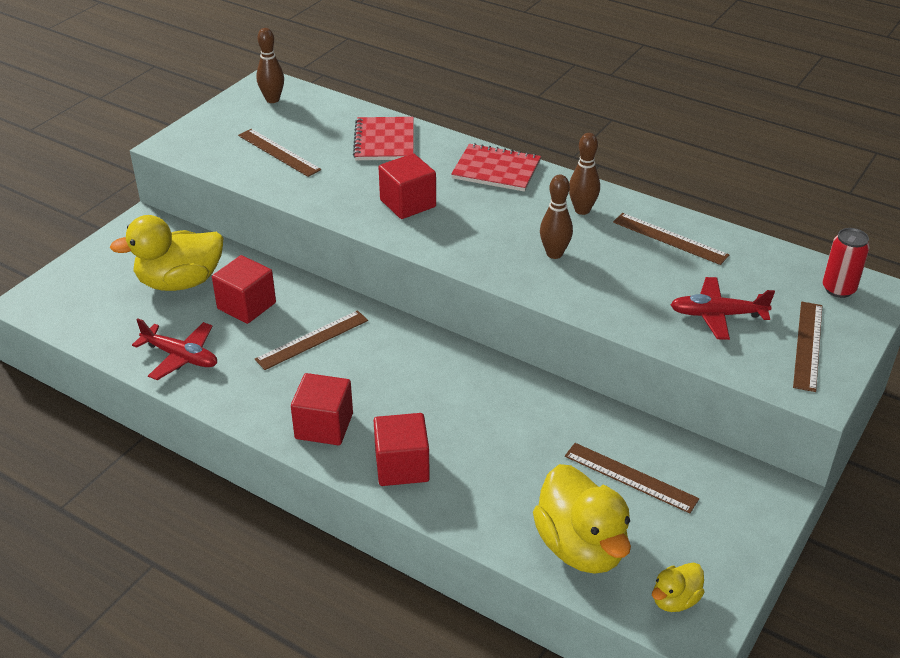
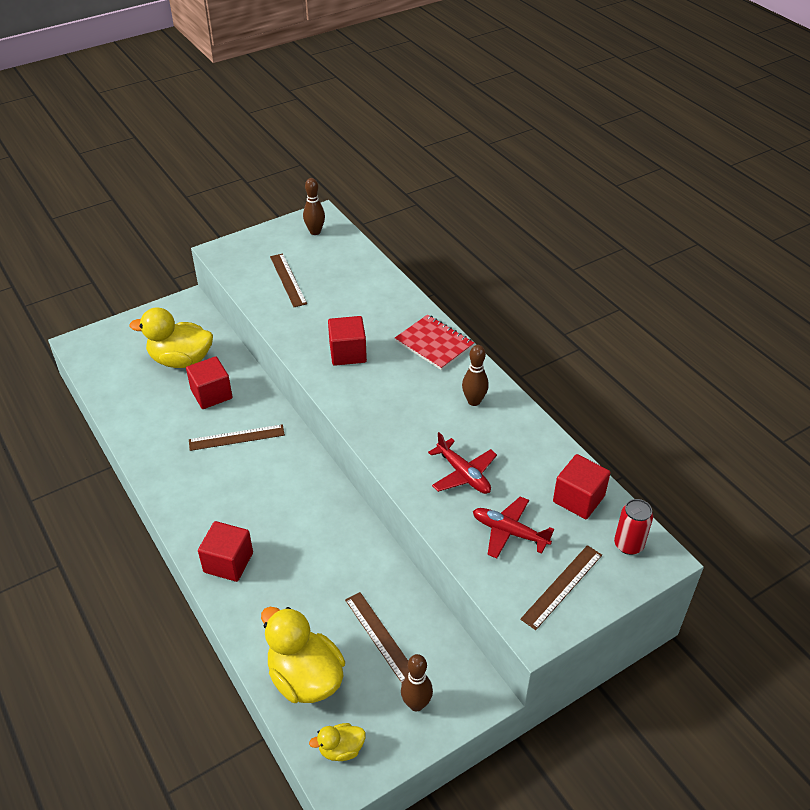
camera: 25 degrees right, 5 degrees up
red plane [132,319,217,380] -> red plane moved to [428,432,497,494]
red cube [291,373,353,445] -> red cube moved to [553,454,611,519]
red notebook [353,117,414,160] -> none
yellow duck [533,464,631,574] -> yellow duck turned 135 degrees clockwise [261,607,345,703]
brown bowling pin [540,175,573,259] -> brown bowling pin moved to [401,654,433,711]
brown ruler [613,213,729,265] -> none

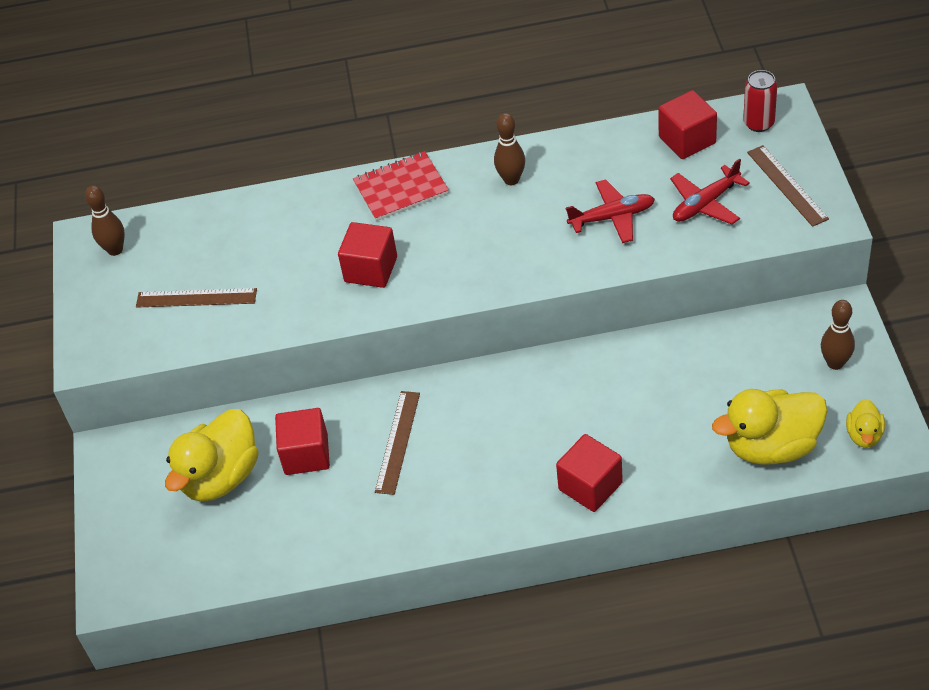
camera: 60 degrees left, 5 degrees up
brown ruler [345,592,409,683] -> none

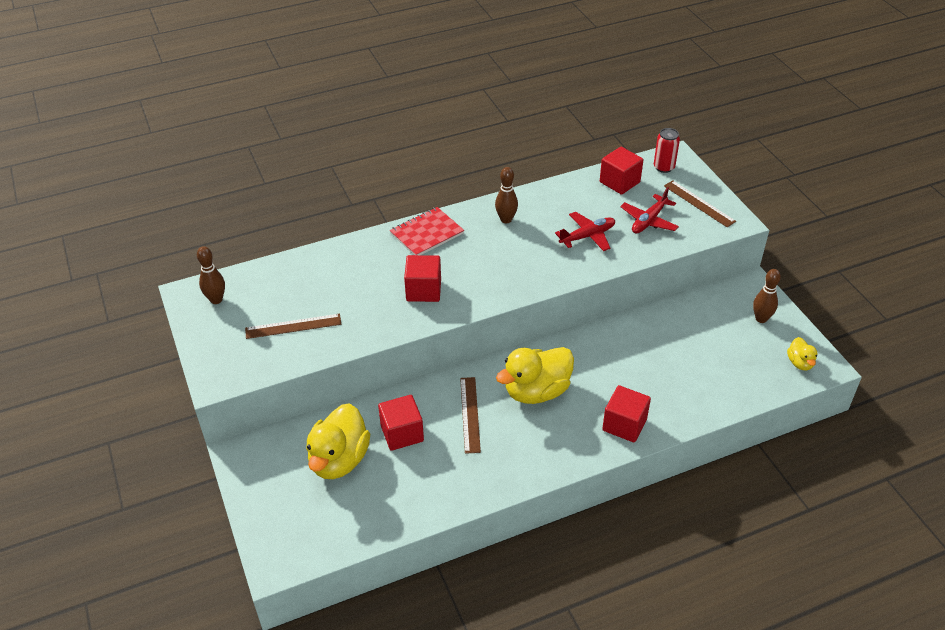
camera: 20 degrees left, 5 degrees down
yellow duck [712,389,828,465] -> yellow duck moved to [496,347,574,404]

